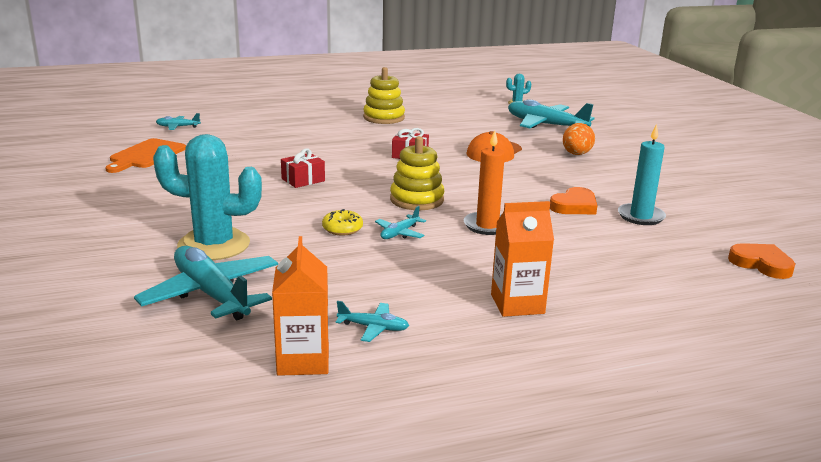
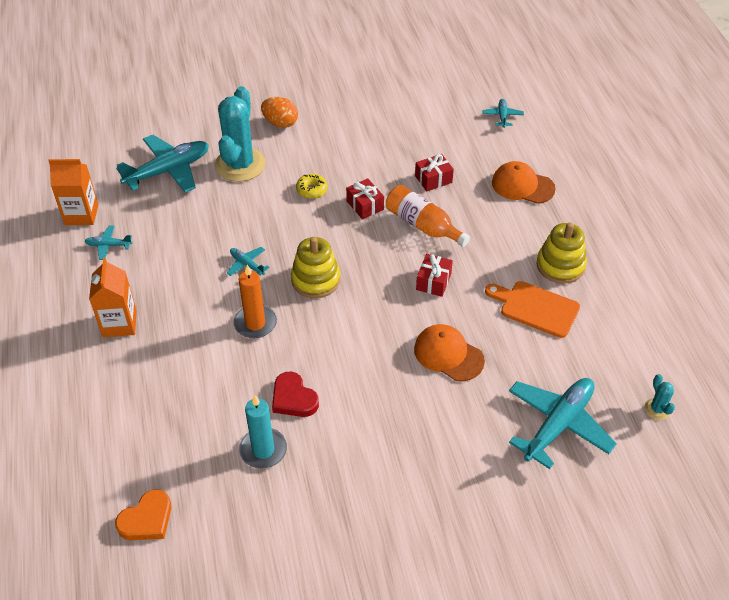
camera: 95 degrees right, 25 degrees up
orange cutting board [105,138,186,173] -> orange cutting board moved to [485,281,580,338]
yellow donut [322,209,363,236] -> yellow donut moved to [296,174,327,199]
turquoise plane [336,301,409,342] -> turquoise plane turned 75 degrees clockwise [84,225,132,260]
orange heart [550,187,598,214] -> red heart [272,371,319,417]
orange egg [563,123,595,155] -> orange egg moved to [261,97,298,128]
none -> orange bottle [386,185,470,247]
none -> red gift [415,154,454,191]
none -> orange cap [492,161,556,204]

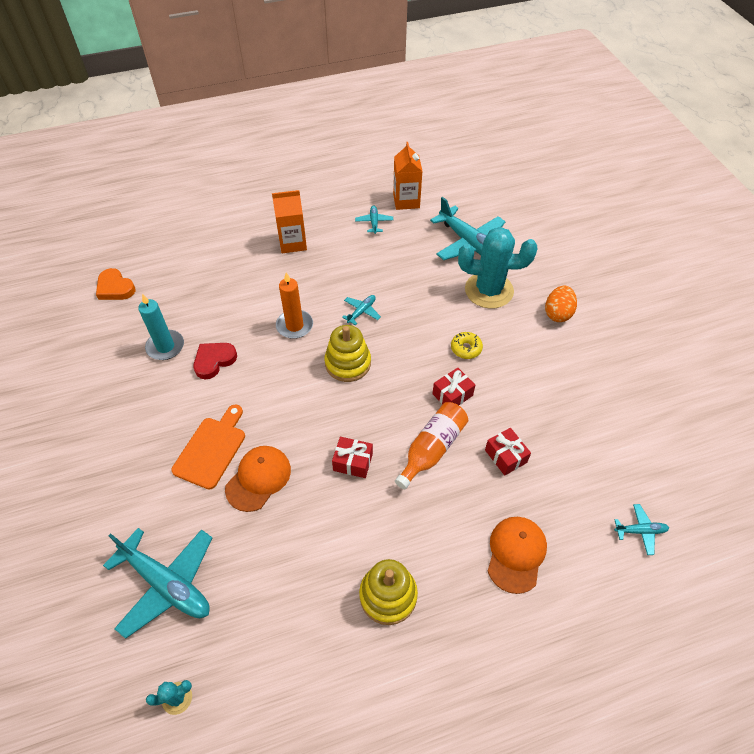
camera: 85 degrees right, 5 degrees up
orange cutting board [485,281,580,338] -> orange cutting board moved to [171,404,245,490]

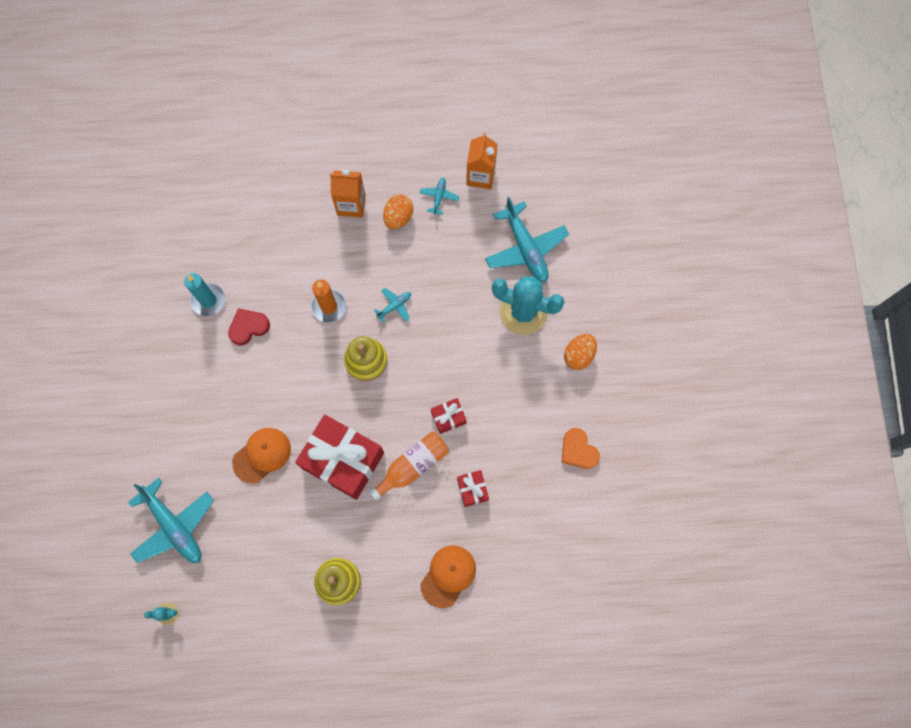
camera: 15 degrees right, 20 degrees up
orange heart [96,268,135,300] -> orange heart moved to [562,428,600,469]
orange cutting board [171,404,245,490] -> none
red gift [332,437,373,478] -> red gift [295,415,384,500], size x2.22
yellow donut [451,332,483,359] -> none
turquoise plane [614,504,669,555] -> none
none -> orange egg [383,195,413,229]

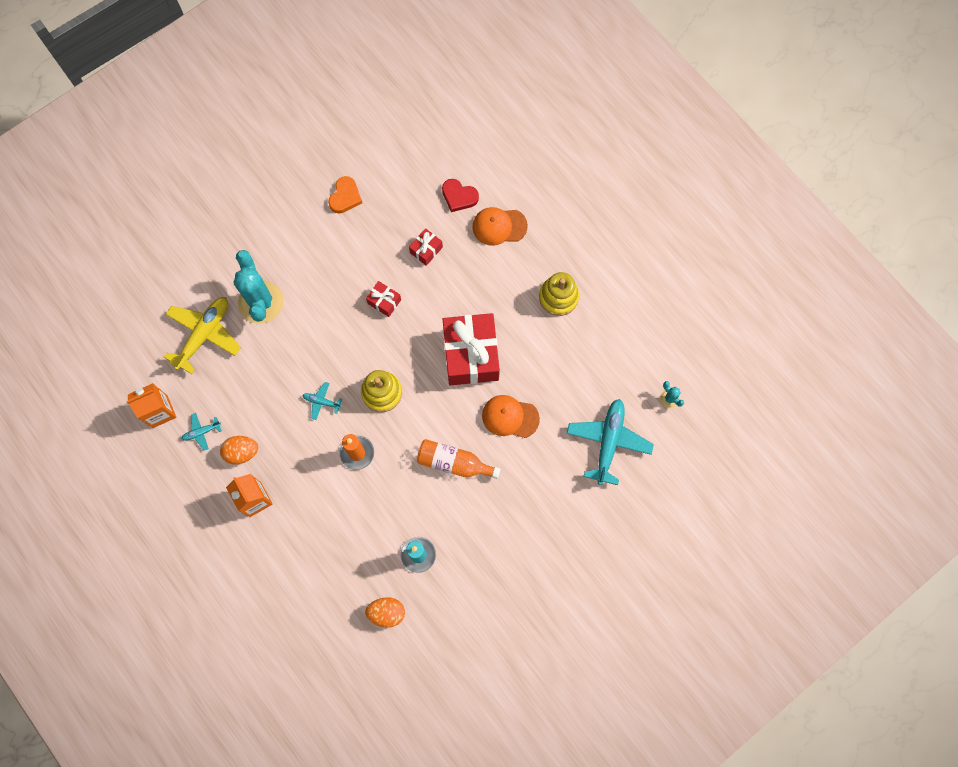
camera: 125 degrees left, 0 degrees up
red heart [228,308,270,346] -> red heart moved to [442,179,479,212]
orange bottle [369,432,449,501] -> orange bottle moved to [417,439,501,479]
turquoise plane [485,197,569,283] -> yellow plane [164,297,241,374]
orange egg [564,334,597,370] -> orange egg moved to [365,597,405,628]

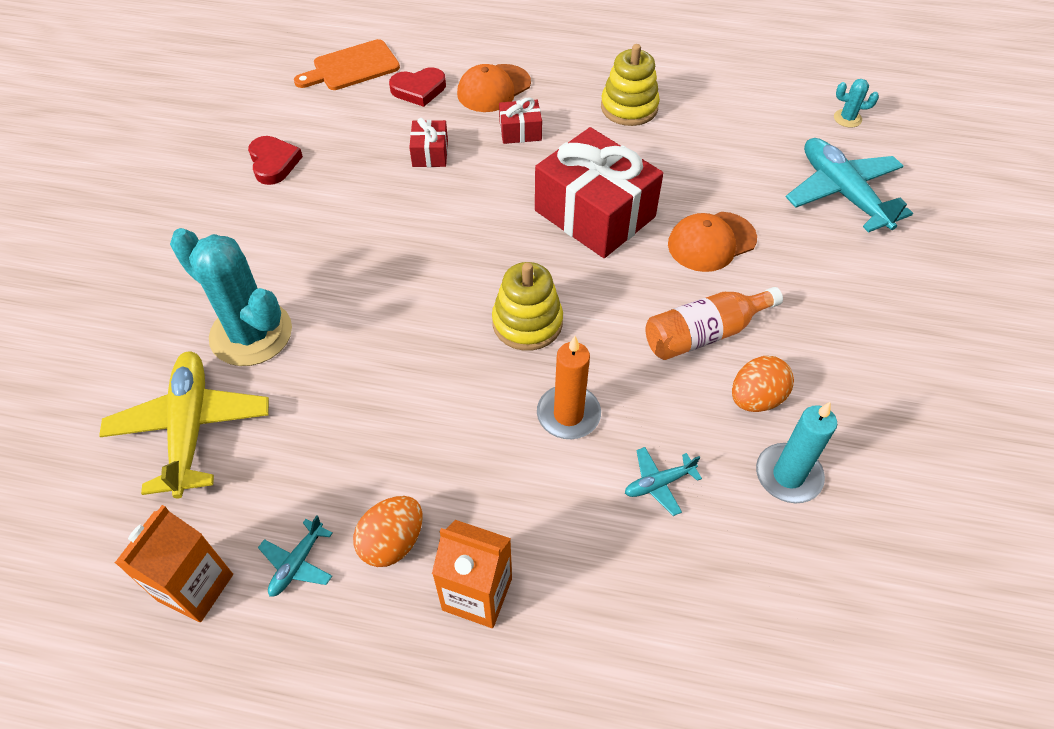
camera: 40 degrees left, 20 degrees down
turquoise plane [302,382,342,420] -> turquoise plane moved to [625,447,702,516]
orange heart [328,176,362,214] -> red heart [248,136,303,185]
orange egg [365,597,405,628] -> orange egg moved to [732,356,794,412]
red gift [366,281,401,317] -> red gift moved to [499,98,542,144]
none -> orange cutting board [294,39,400,90]

